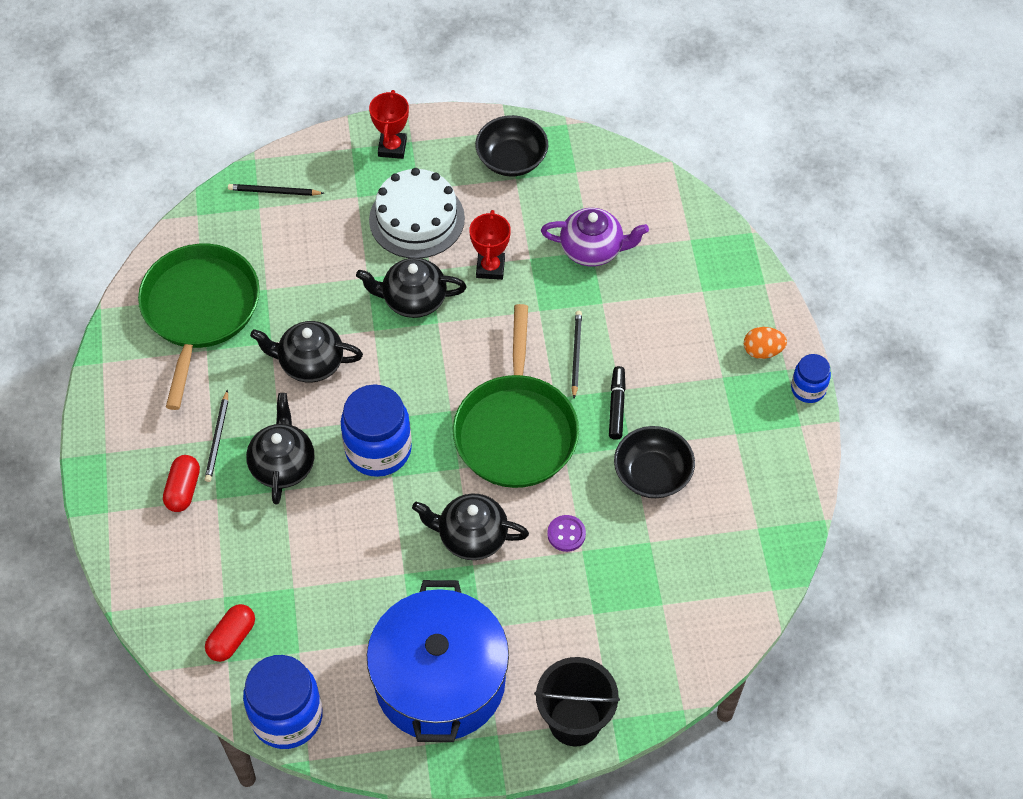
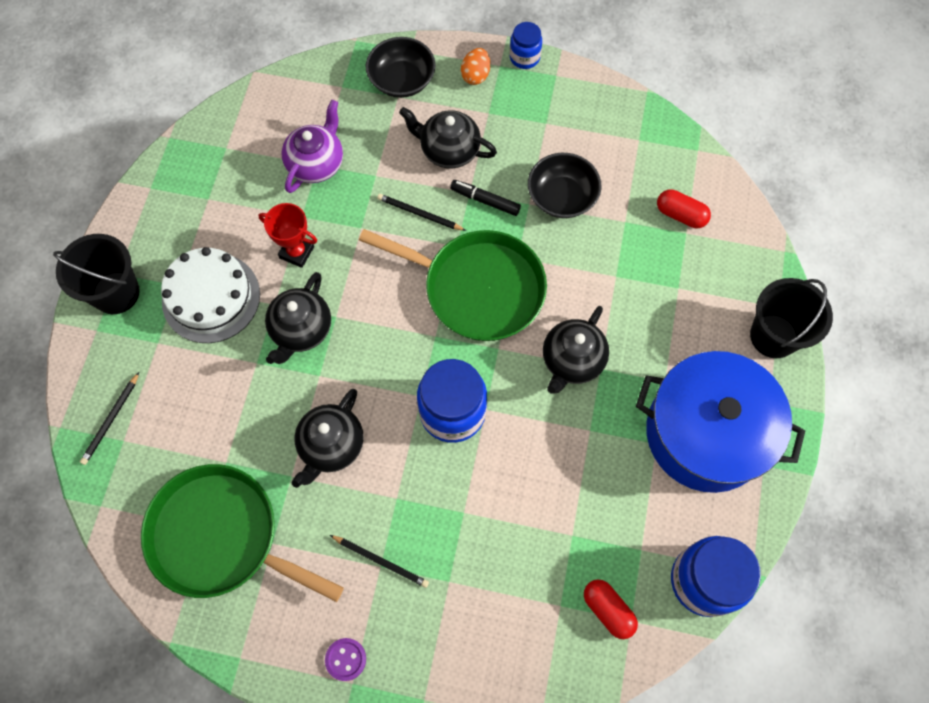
camera: 70 degrees left, 10 degrees up
red capsule [163,455,200,512] -> red capsule moved to [657,189,711,228]
black teapot [246,393,314,505] -> black teapot moved to [399,107,497,168]
red trophy [369,90,409,159] -> black bucket [53,234,140,314]
black bowl [475,115,548,177] -> black bowl moved to [366,37,436,98]
purple button [547,515,586,552] -> purple button moved to [325,638,366,681]

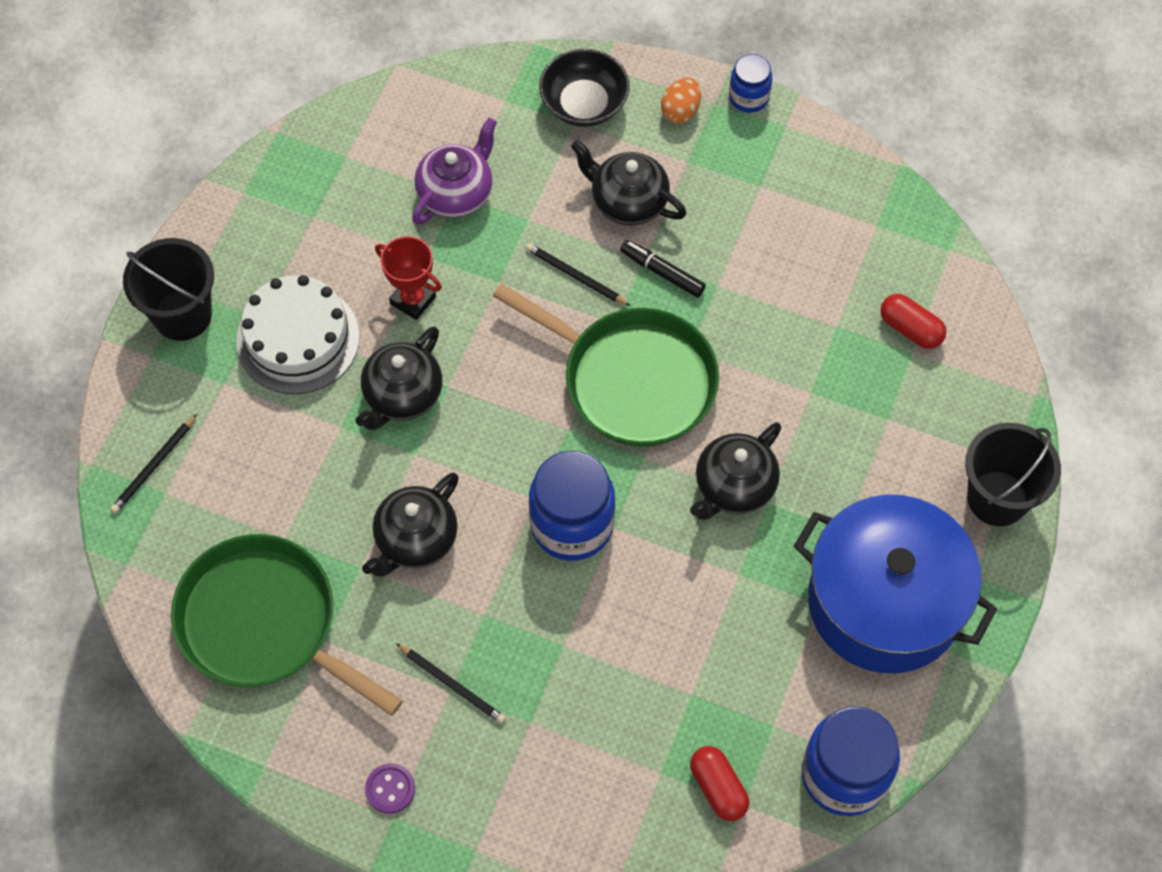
camera: 10 degrees right, 5 degrees down
black bowl [528,153,602,218] -> none

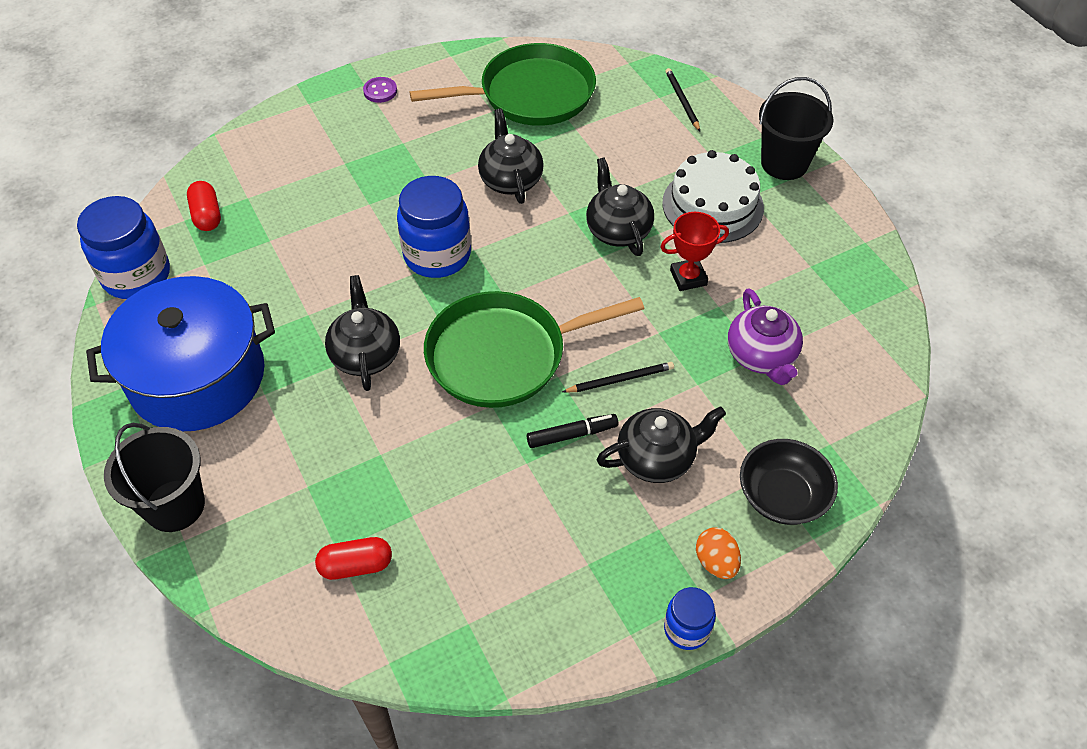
camera: 130 degrees right, 10 degrees down
black pencil [396,643,506,724] -> none
red capsule [690,746,749,821] -> red capsule turned 60 degrees clockwise [187,181,221,231]

